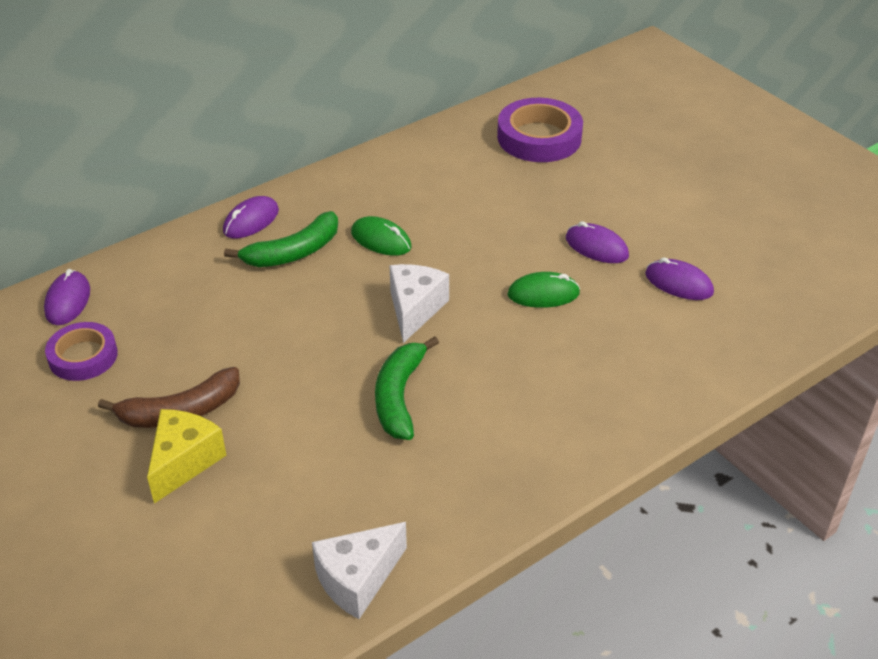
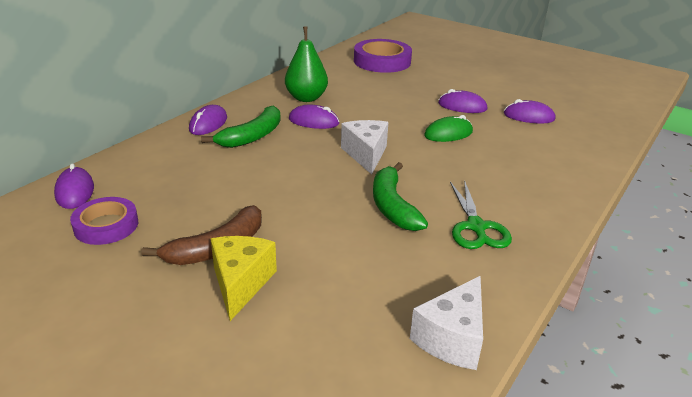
camera: 20 degrees left, 10 degrees down
green mouse [351,216,411,256] -> purple mouse [289,104,339,129]
none -> green pear [285,26,328,102]
none -> green scissors [450,180,512,249]

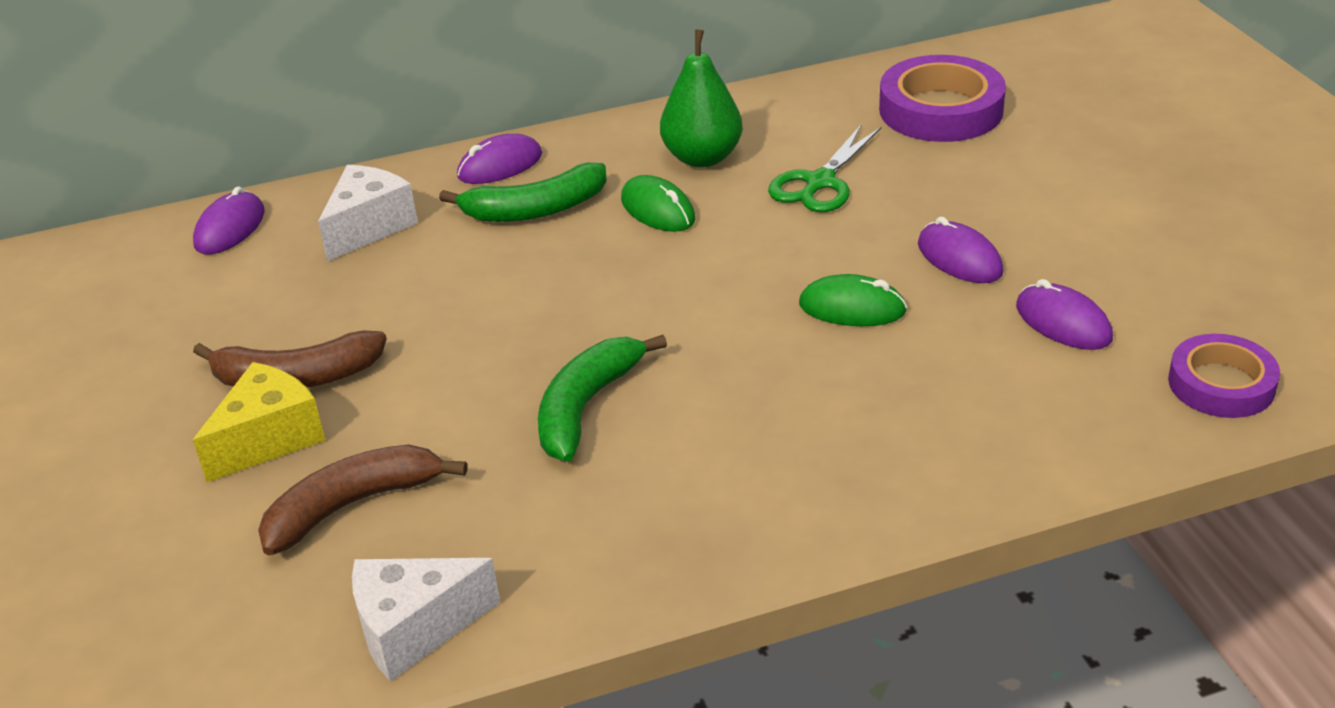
camera: 40 degrees right, 5 degrees up
purple tape [70,197,138,245] -> purple tape moved to [1168,334,1280,418]
purple mouse [289,104,339,129] -> green mouse [621,175,695,232]
white cheese [341,120,388,174] -> white cheese moved to [318,165,418,261]
green scissors [450,180,512,249] -> green scissors moved to [768,124,881,212]
none -> brown banana [258,445,467,555]

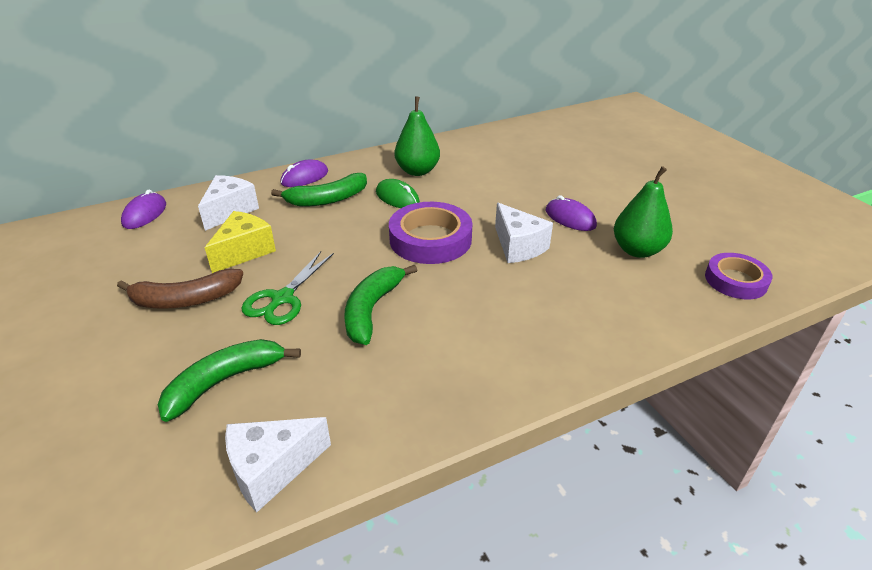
camera: 10 degrees left, 0 degrees up
yellow cheese [193,362,325,482] -> yellow cheese moved to [205,211,276,273]
brown banana [258,445,467,555] -> green banana [158,339,301,422]
green scissors [768,124,881,212] -> green scissors moved to [241,251,334,325]
green mouse [799,274,907,326] -> white cheese [495,203,553,263]
purple tape [879,55,1006,142] -> purple tape moved to [389,202,473,264]
purple mouse [1016,279,1113,350] -> green pear [614,166,673,258]

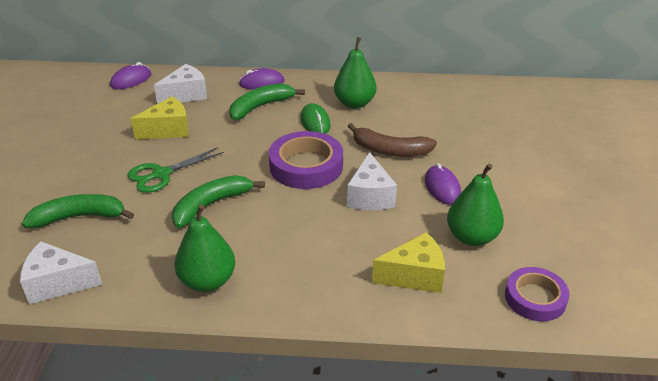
camera: 30 degrees right, 0 degrees up
brown banana [117,269,243,309] -> brown banana moved to [348,123,437,157]
green banana [271,173,367,207] -> green banana turned 135 degrees clockwise [229,83,305,120]
none -> green pear [174,204,235,292]
none -> yellow cheese [372,232,445,293]

